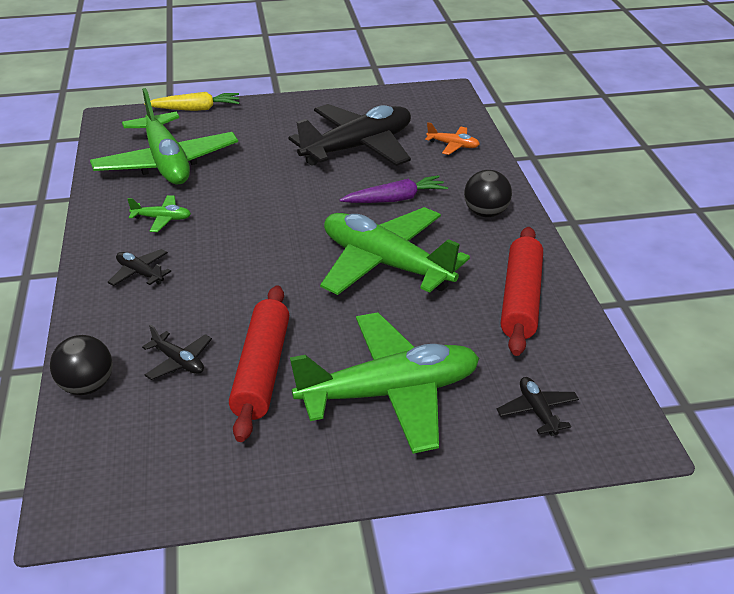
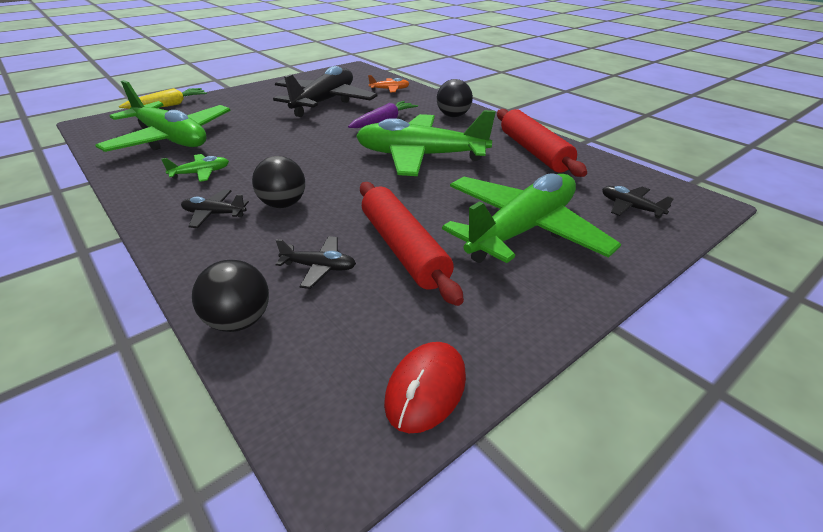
camera: 30 degrees left, 0 degrees up
none -> black ball [252,156,305,208]
none -> red mouse [384,342,466,433]

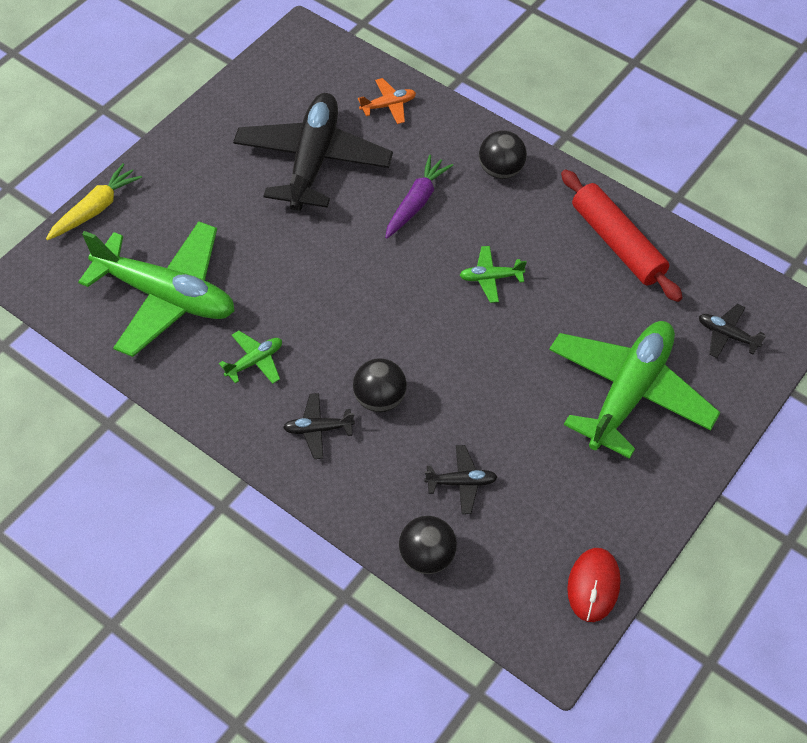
camera: 15 degrees left, 20 degrees up
green plane [356,110,496,176] -> green plane [460,246,527,303], size x0.41
red rolling pin [360,182,464,306] -> none

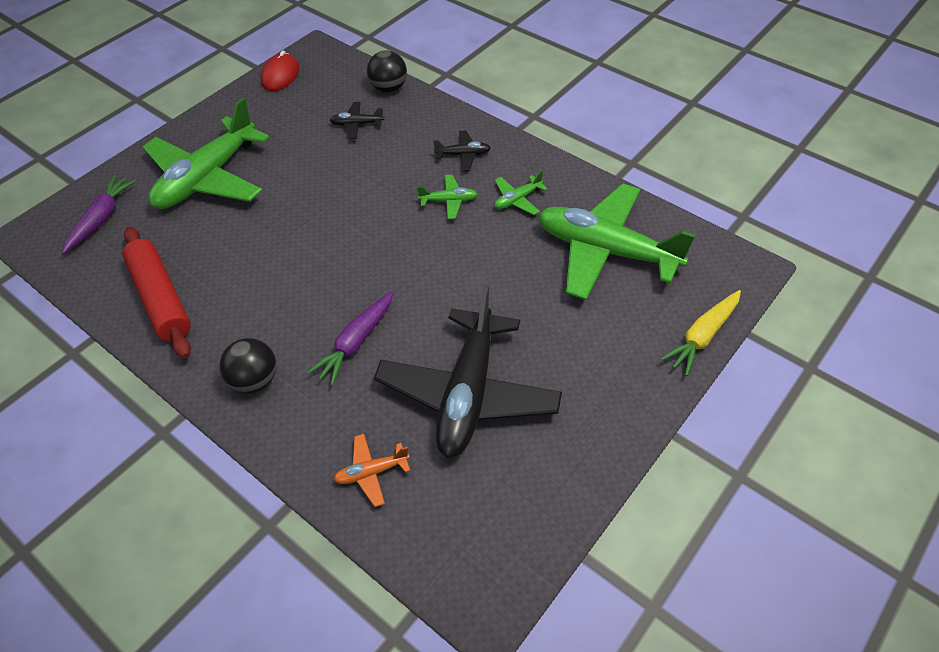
camera: 175 degrees left, 5 degrees down
black ball [353,358,407,412] -> none
green plane [460,246,527,303] -> green plane moved to [417,175,478,219]
black plane [699,304,766,358] -> purple carrot [62,175,136,254]

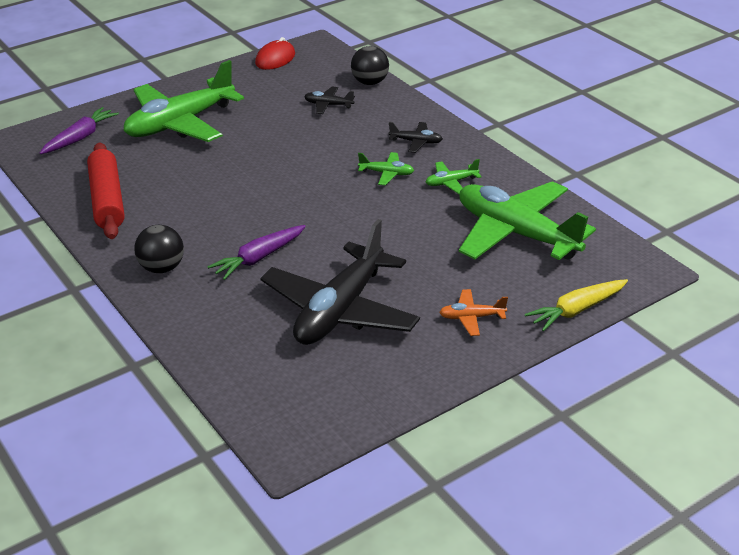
camera: 15 degrees right, 15 degrees down
orange plane [334,434,410,507] -> orange plane moved to [439,289,508,336]

